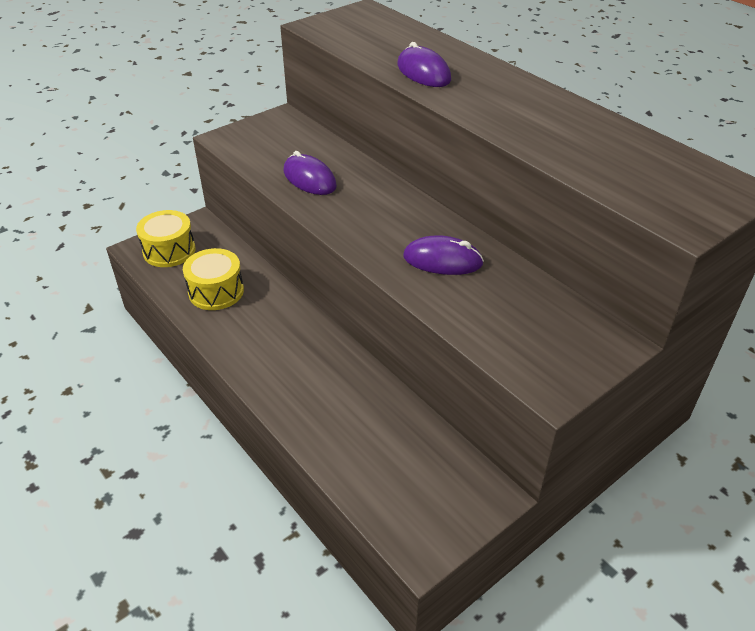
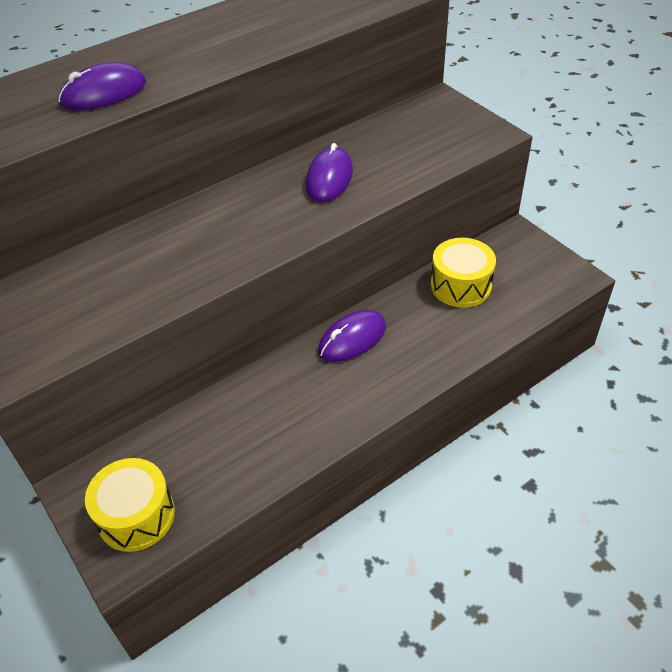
camera: 85 degrees left, 5 degrees up
yellow drum [183,248,244,310] -> yellow drum moved to [431,238,496,308]
purple mouse [284,151,337,195] -> purple mouse moved to [318,310,386,362]

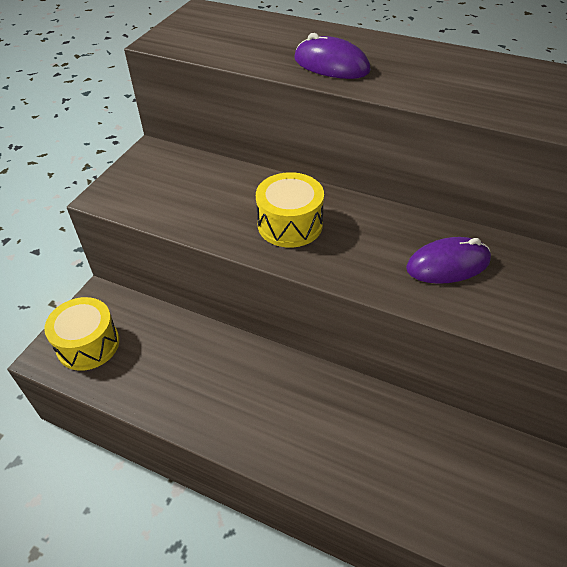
camera: 60 degrees right, 0 degrees up
purple mouse [318,310,386,362] -> none
yellow drum [431,238,496,308] -> yellow drum moved to [256,172,324,248]

